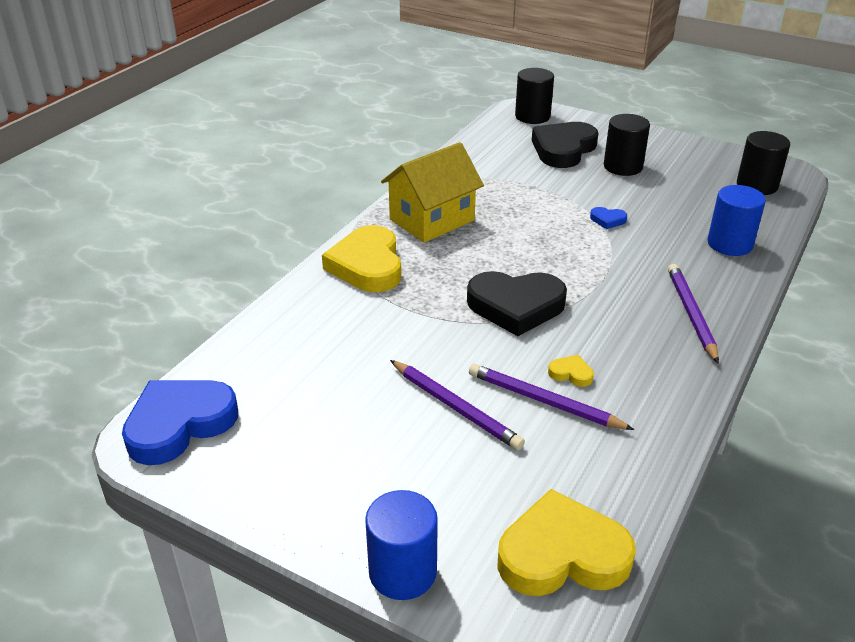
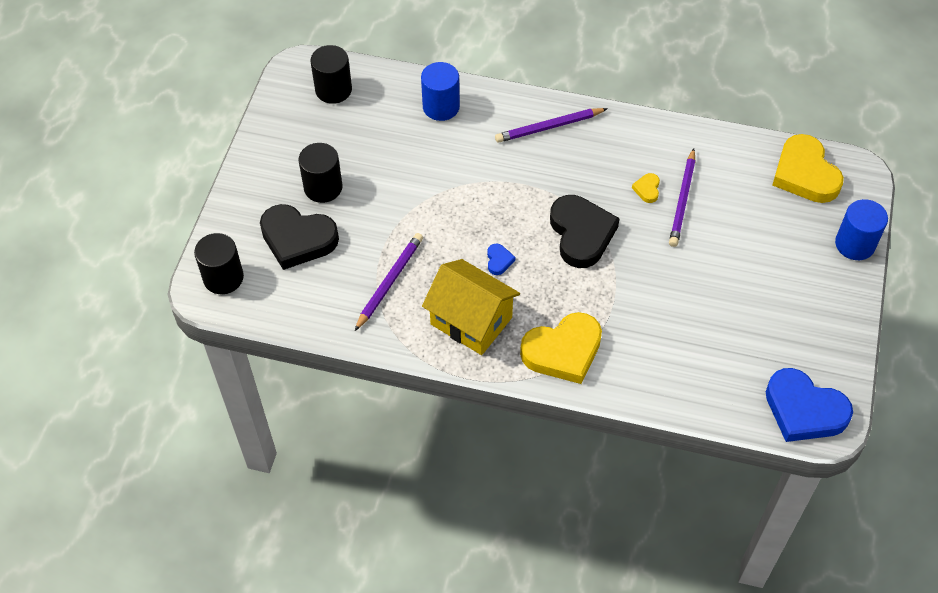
camera: 105 degrees left, 20 degrees up
purple pencil [390,360,525,450] -> purple pencil moved to [355,233,423,331]
blue heart [590,207,627,229] -> blue heart moved to [487,244,515,275]

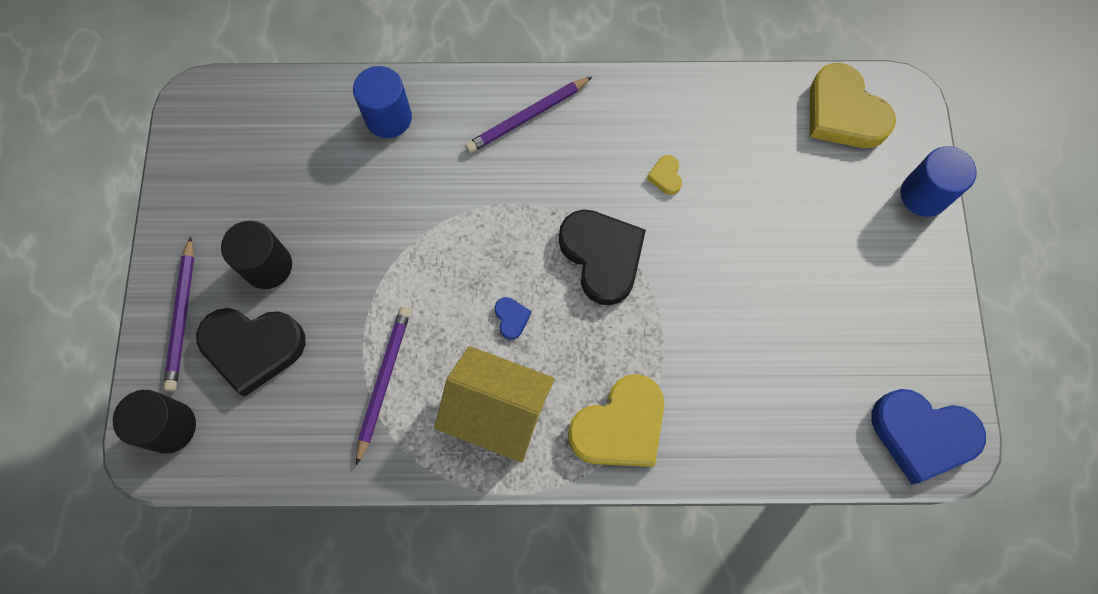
camera: 15 degrees left, 15 degrees up
black cylinder [310,45,352,104] -> none
purple pencil [669,148,695,247] -> purple pencil moved to [163,236,194,391]

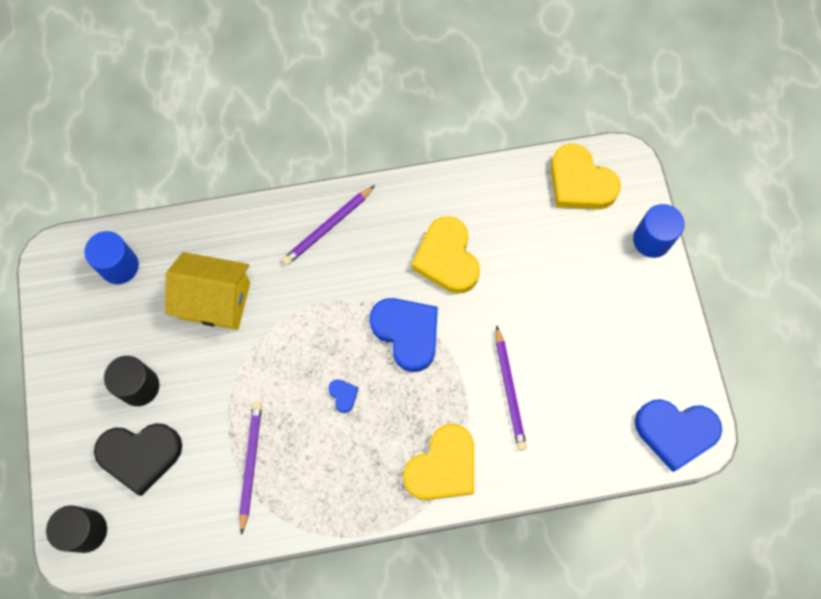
camera: 10 degrees left, 0 degrees up
purple pencil [163,236,194,391] -> purple pencil moved to [496,325,527,451]
blue cylinder [353,66,412,138] -> blue cylinder moved to [84,231,139,284]
yellow house [434,346,555,463] -> yellow house moved to [165,252,250,330]
black heart [559,210,646,305] -> blue heart [370,298,438,372]
yellow heart [647,155,682,195] -> yellow heart [411,216,480,294], size x2.39

